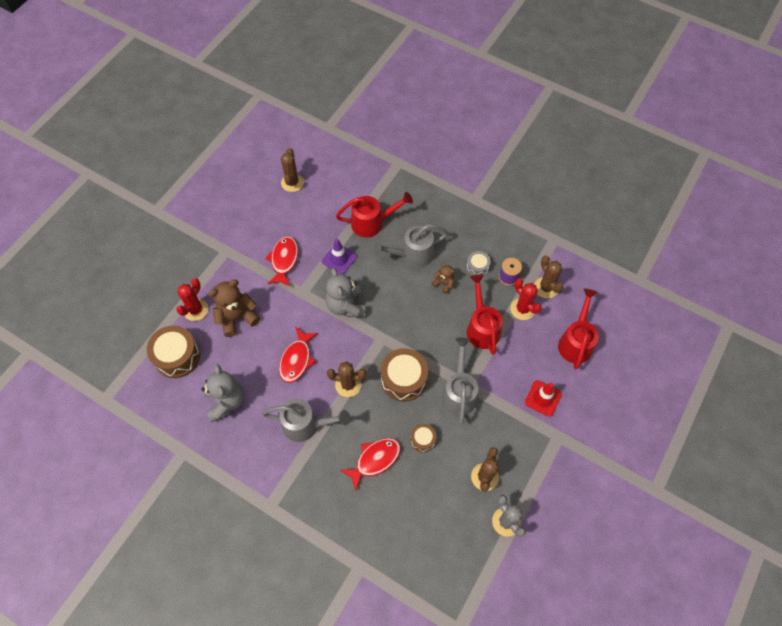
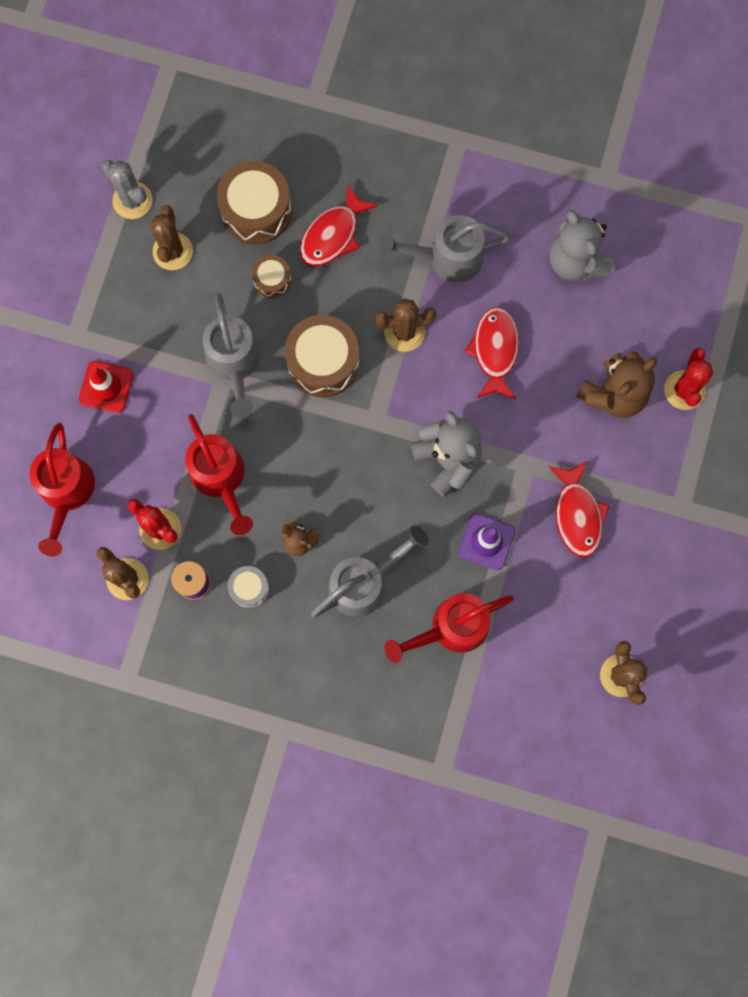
camera: 165 degrees right, 15 degrees up
brown drum [147,326,200,378] -> brown drum moved to [217,161,292,244]

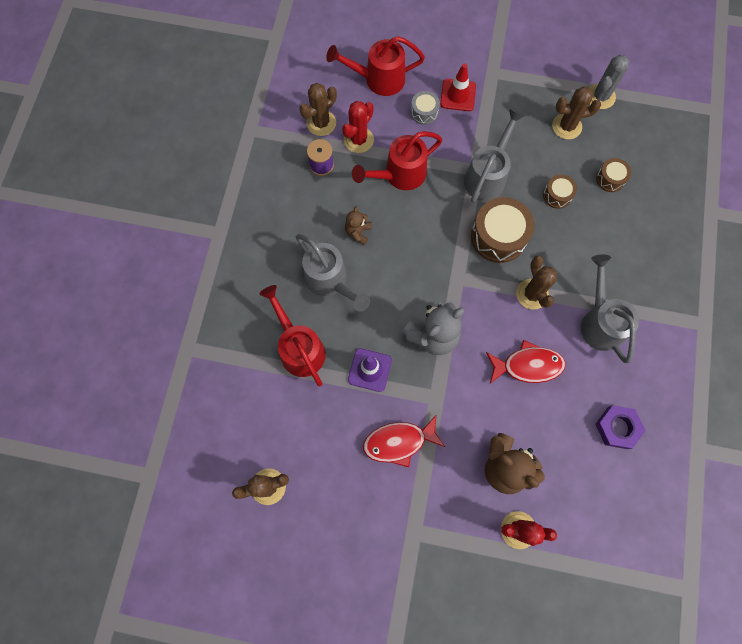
camera: 85 degrees right, 5 degrees down
grey watering can [203,293,260,418] -> grey watering can turned 135 degrees clockwise [464,109,525,203]
brown drum [217,161,292,244] -> brown drum [596,158,631,192], size x0.53
grey drum [228,566,269,608] -> grey drum moved to [411,91,440,125]
red fish [300,184,378,266] -> none
grey teddy bear [549,210,615,281] -> purple nut [596,405,646,449]

